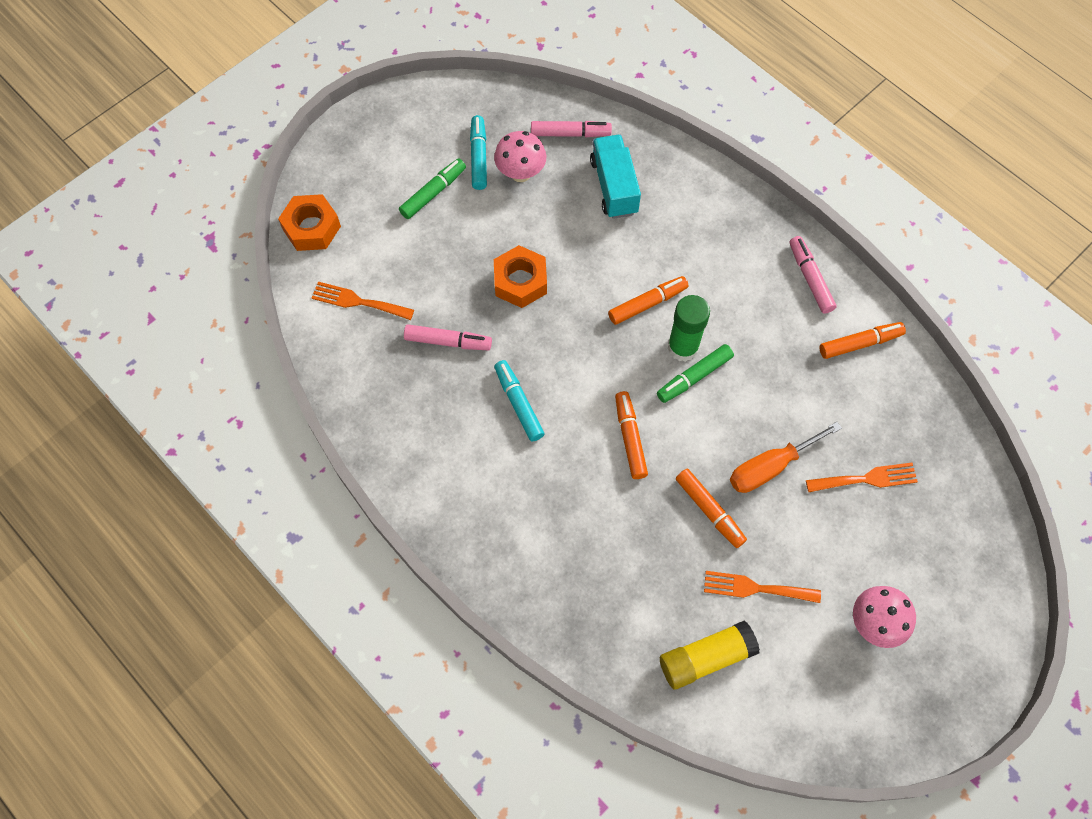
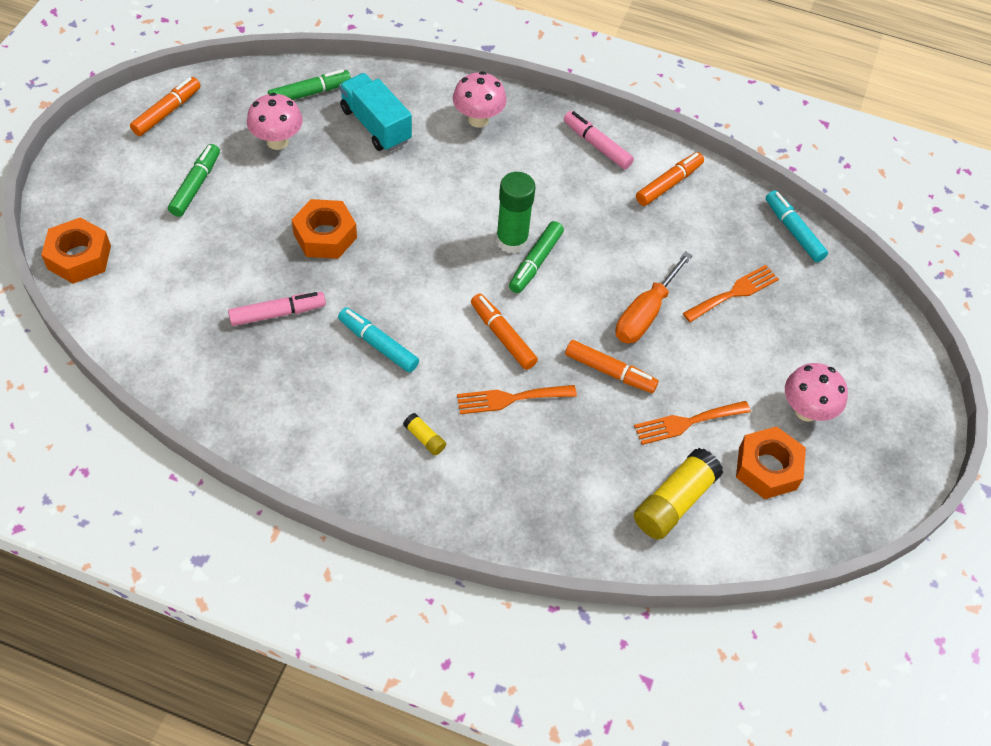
camera: 30 degrees left, 10 degrees down
orange fork [312,282,414,320] -> orange fork moved to [457,385,577,414]
turquoise marker [470,115,487,190] -> turquoise marker moved to [766,190,828,262]
pink marker [531,121,612,137] -> green marker [268,69,351,100]
orange marker [608,276,689,325] -> orange marker moved to [130,77,201,136]
none -> yellow glue stick [403,413,446,455]
none -> pink mushroom [453,72,507,128]
none -> orange nut [736,426,806,499]

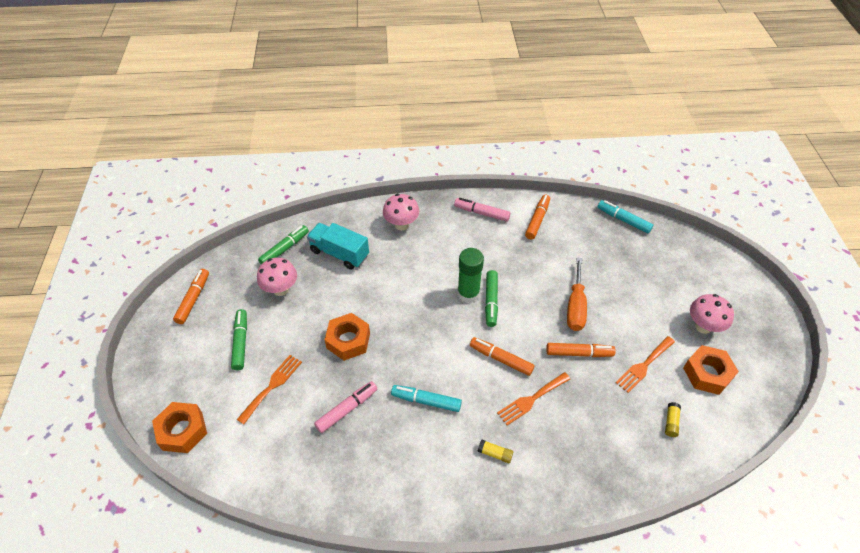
camera: 20 degrees left, 5 degrees down
yellow glue stick [634,448,723,540] -> yellow glue stick [665,402,681,437], size x0.48
orange fork [683,265,779,322] -> orange fork moved to [237,355,302,424]

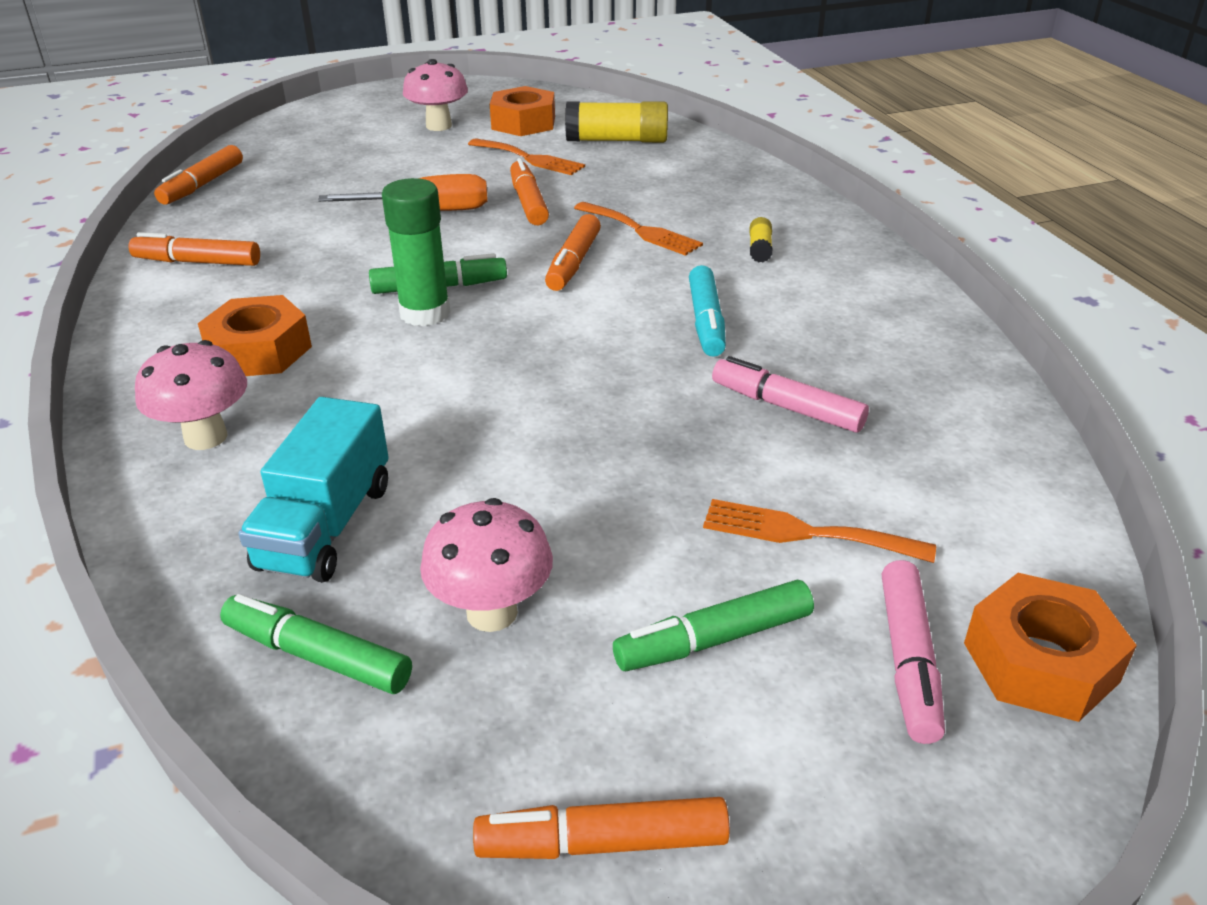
camera: 105 degrees left, 15 degrees down
orange nut [325,313,370,361] -> orange nut moved to [198,295,312,376]
pink marker [454,198,510,222] -> pink marker moved to [882,560,945,744]
turquoise marker [598,200,653,234] -> orange marker [154,145,243,205]
yellow glue stick [665,402,681,437] -> yellow glue stick [565,101,668,143], size x2.10

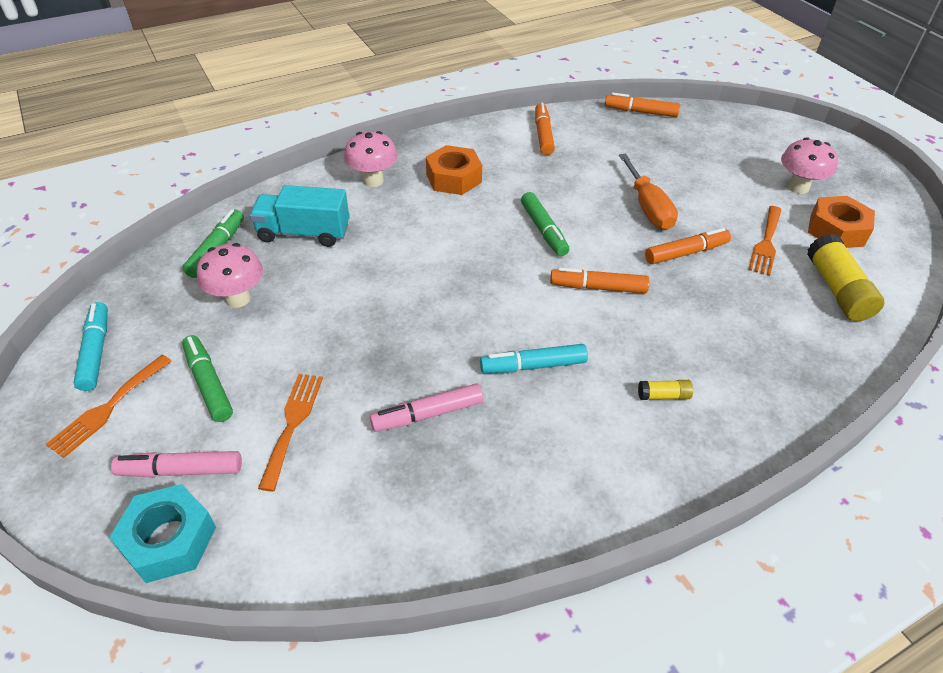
camera: 80 degrees right, 10 degrees up
green glue stick [382,178,451,326] -> none
orange marker [473,797,730,859] -> turquoise marker [74,302,108,391]
orange fork [574,202,703,256] -> orange fork moved to [46,355,172,458]
pink marker [712,356,869,433] -> pink marker turned 135 degrees counterclockwise [370,384,483,432]
orange nut [964,573,1137,722] -> turquoise nut [109,484,216,583]

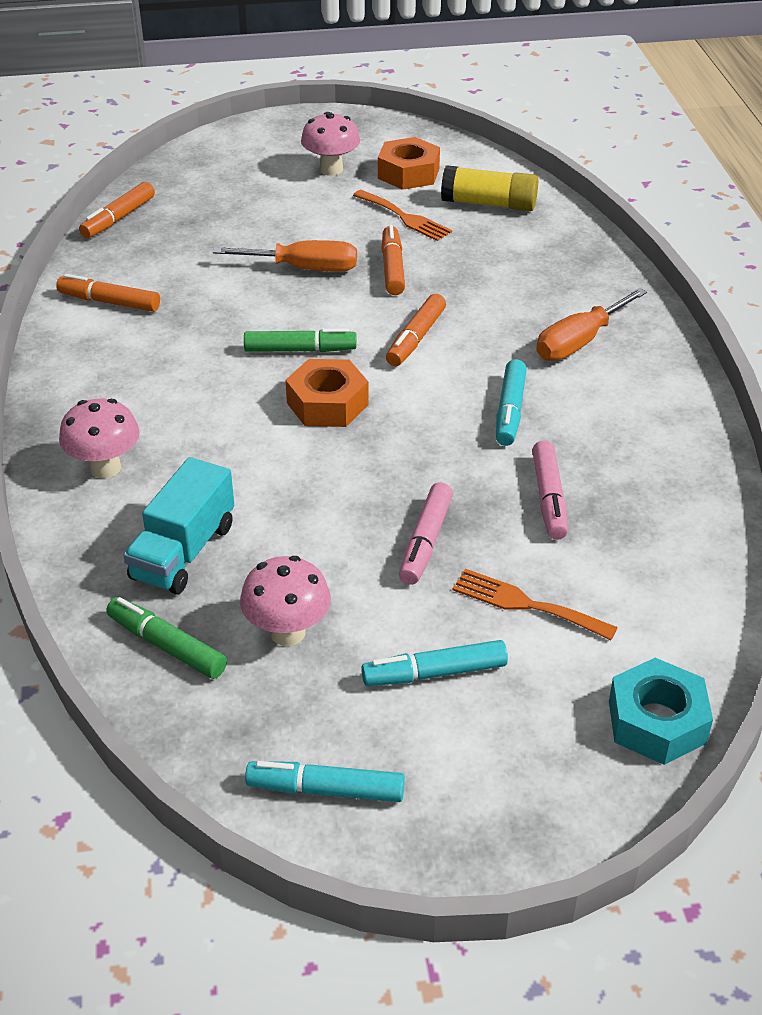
camera: 70 degrees left, 5 degrees down
orange fork [46,355,172,458] -> none
pink marker [111,451,242,477] -> pink marker moved to [399,482,453,585]
green marker [182,335,233,422] -> turquoise marker [361,640,508,686]
orange nut [426,145,482,195] -> orange nut moved to [286,359,369,427]
yellow glue stick [638,380,693,400] -> orange screwdriver [536,288,647,361]

